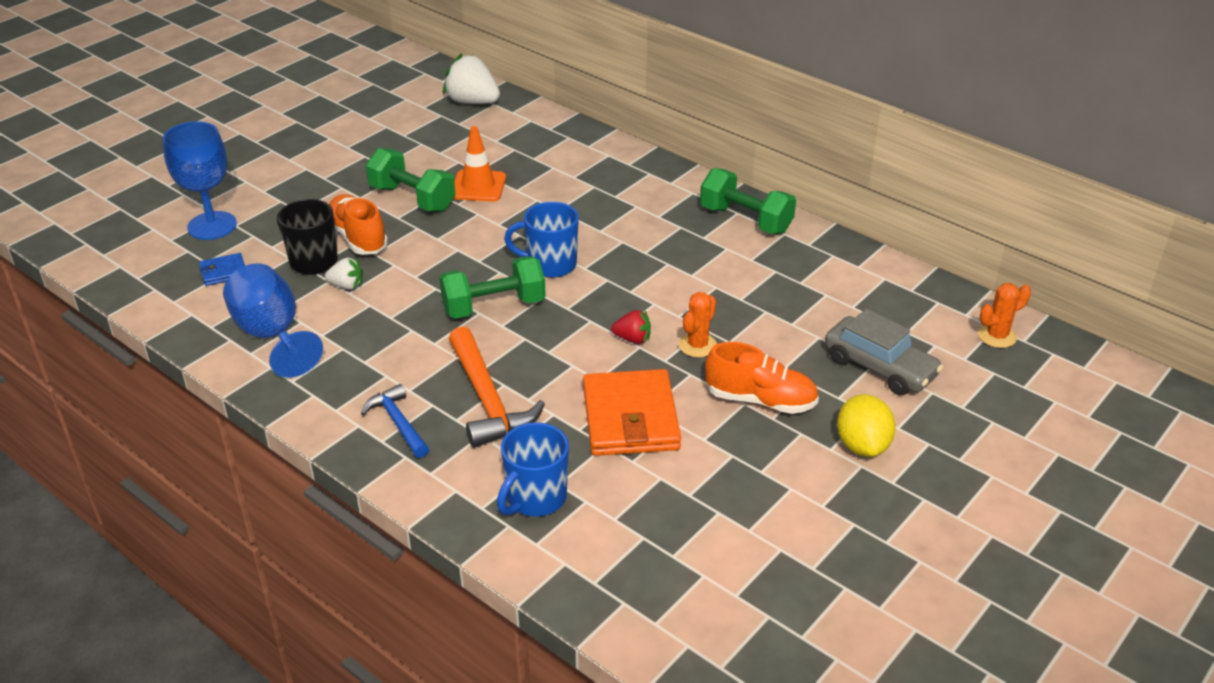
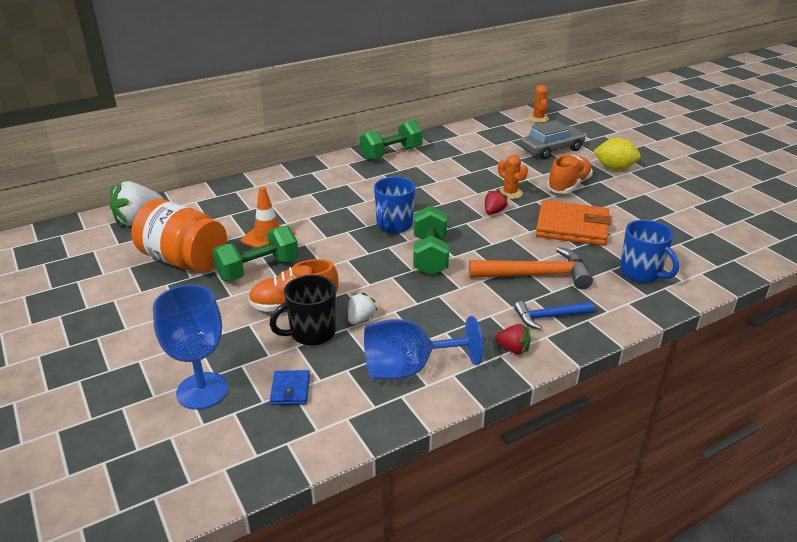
camera: 70 degrees left, 5 degrees down
none -> orange jar [131,199,227,271]
none -> red strawberry [495,324,531,354]

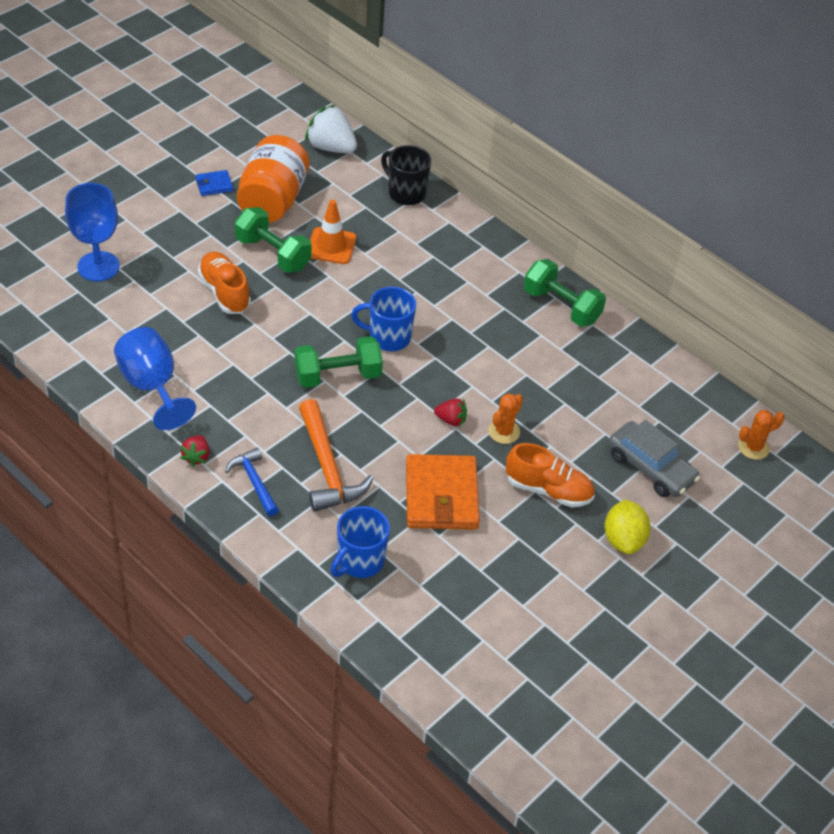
camera: 70 degrees right, 15 degrees up
black mug [269,275,336,346] -> black mug moved to [381,145,431,205]
blue wallet [270,370,310,405] -> blue wallet moved to [195,170,233,196]
white strawberry [348,293,378,325] -> none

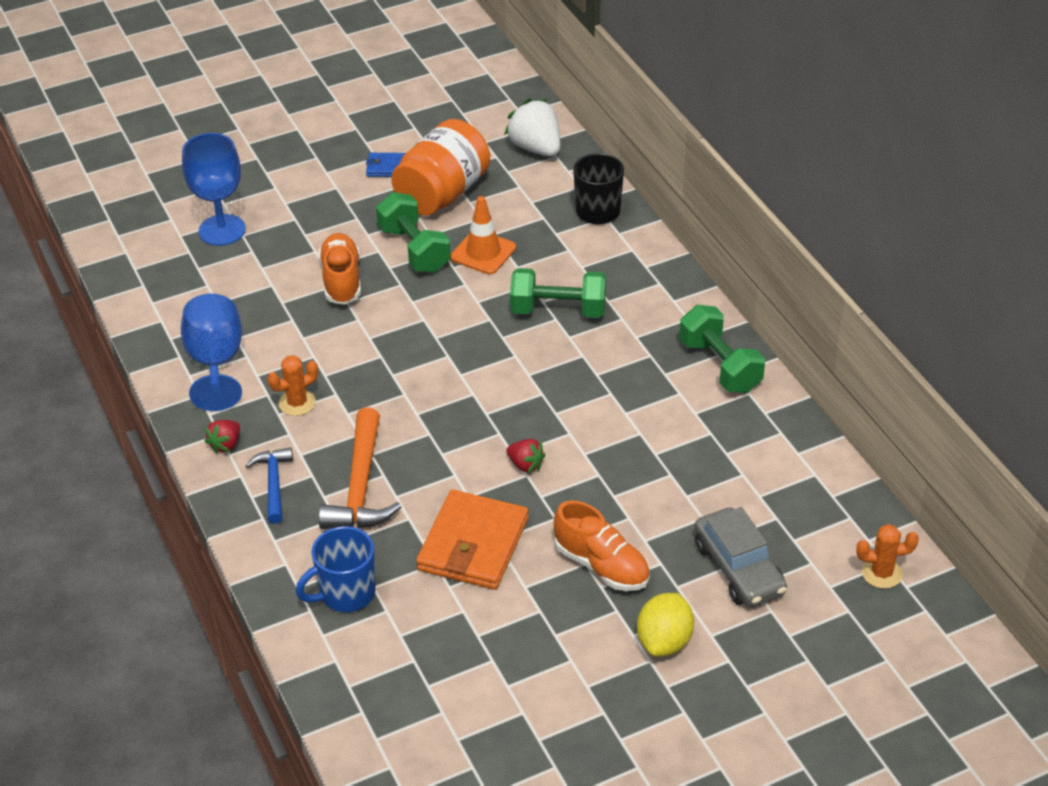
camera: 25 degrees right, 5 degrees down
green dumbbell [294,336,383,388] -> green dumbbell moved to [510,268,606,318]
blue mug [351,287,416,351] -> none
orange cactus [488,393,523,444] -> orange cactus moved to [267,355,318,416]

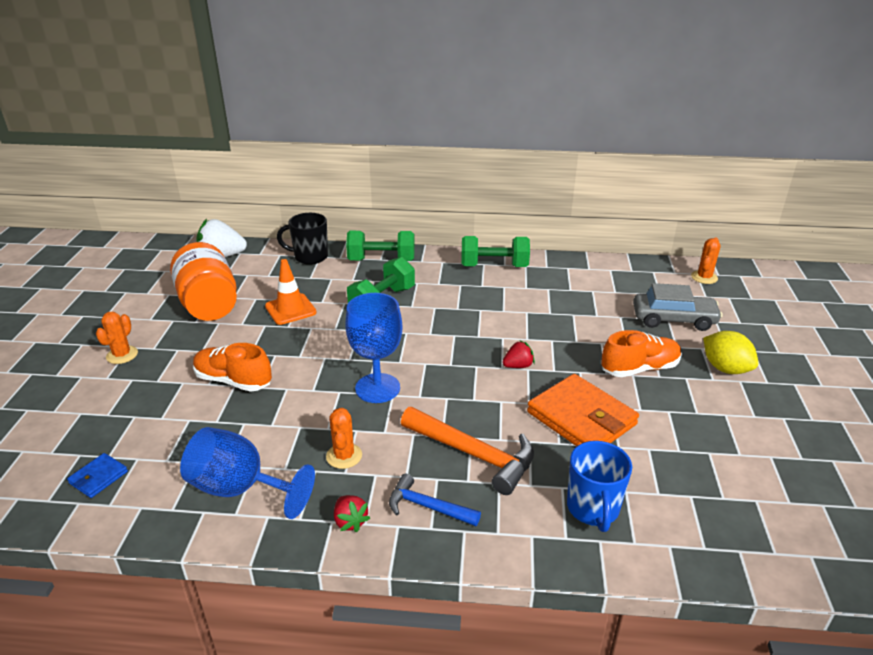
camera: 60 degrees left, 10 degrees down
blue goblet [182,133,246,246] -> blue goblet moved to [345,293,403,403]
blue wallet [366,153,406,177] -> blue wallet moved to [67,453,128,498]
green dumbbell [376,192,451,273] -> green dumbbell moved to [346,231,415,261]
none -> orange cactus [96,312,138,364]

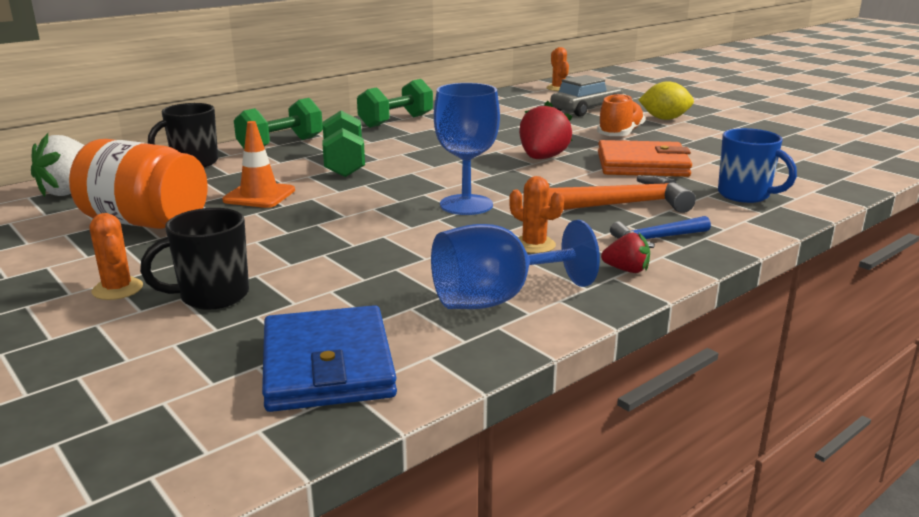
camera: 45 degrees left, 10 degrees down
blue wallet [67,453,128,498] -> blue wallet [262,305,397,412], size x2.16
orange shoe [193,343,272,392] -> none
red strawberry [502,341,535,368] -> red strawberry [519,101,573,159], size x1.86
none -> black mug [140,208,249,310]

